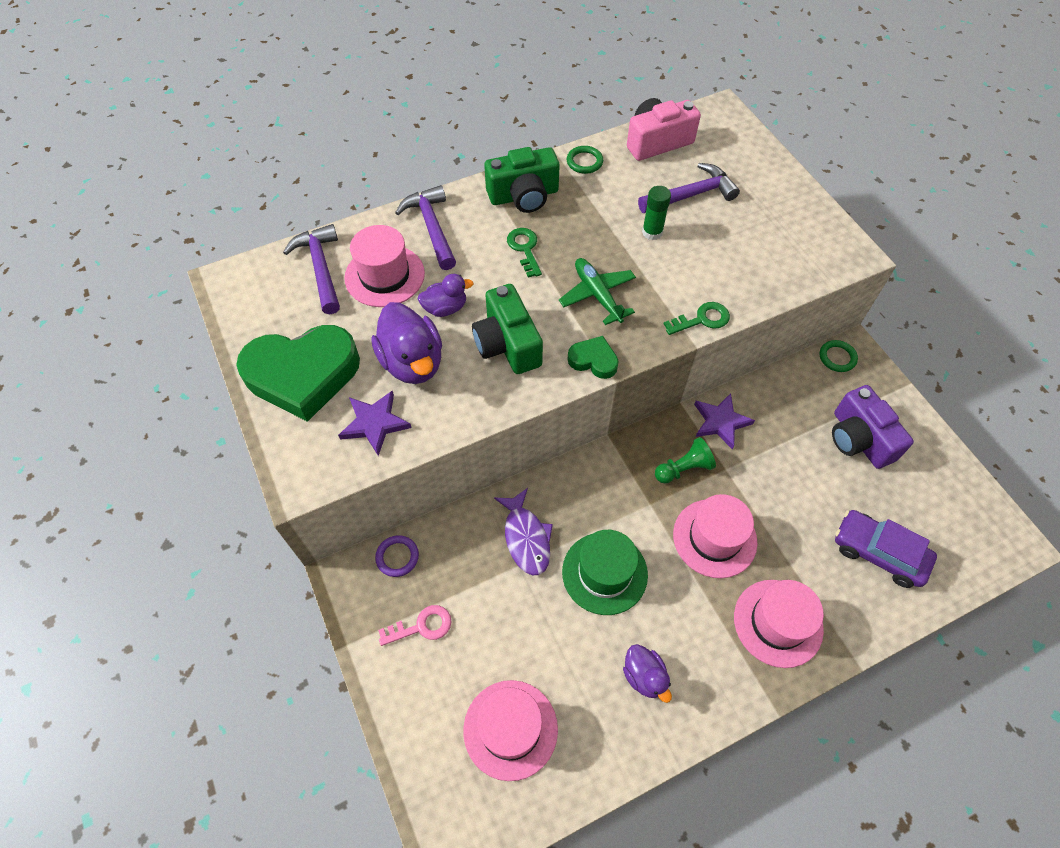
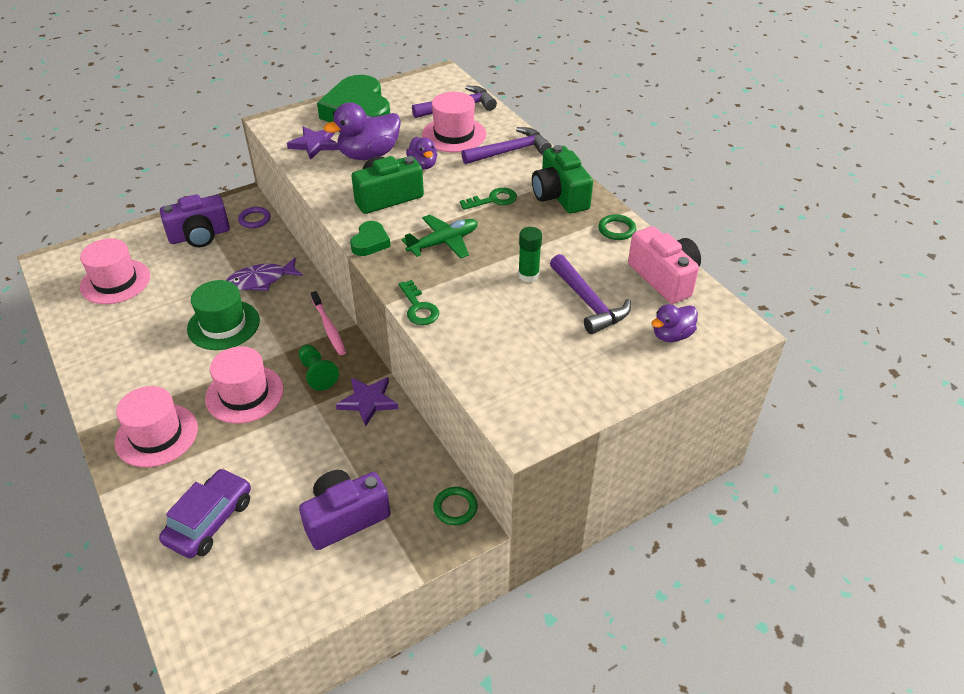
camera: 85 degrees right, 15 degrees down
pink key [378,605,452,646] -> purple camera [160,194,230,247]
purple duck [623,644,672,703] -> purple duck moved to [651,304,698,342]
none -> pink toothbrush [311,291,346,355]

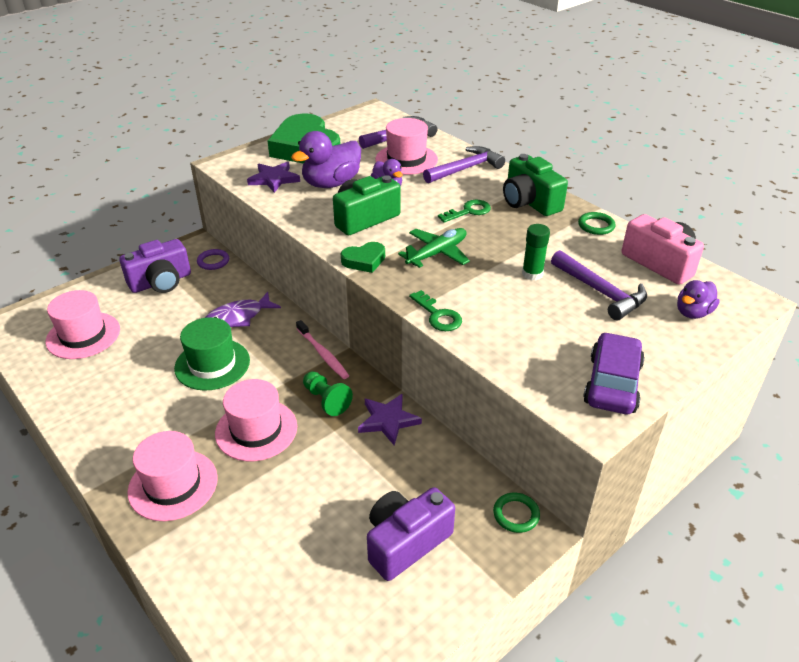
camera: 10 degrees left, 5 degrees down
purple car [159,468,251,558] -> purple car moved to [583,332,645,414]
green heart [350,221,391,256] -> green heart turned 60 degrees clockwise [341,242,385,273]

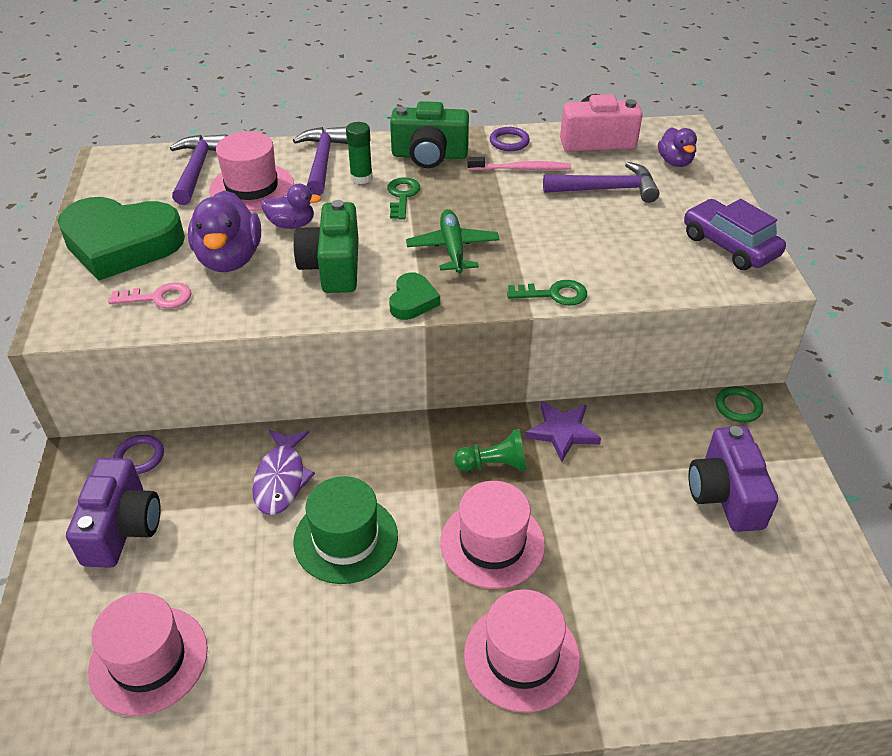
camera: 55 degrees left, 5 degrees up
purple star [247,162,300,193] -> pink key [108,282,192,309]
pink toothbrush [296,320,349,379] -> pink toothbrush moved to [468,157,571,170]
green glue stick [522,224,550,280] -> green glue stick moved to [346,122,373,184]
green ring [578,212,616,235] -> purple ring [490,127,530,151]

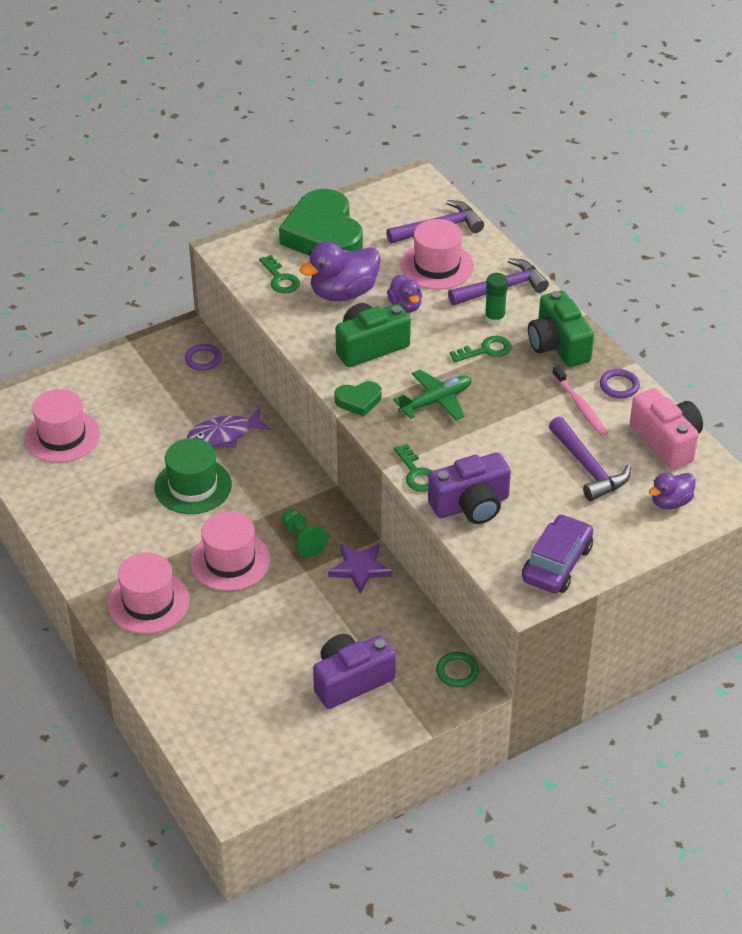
camera: 65 degrees right, 0 degrees up
purple camera [66,458,161,568] -> purple camera moved to [428,452,511,524]
pink key [108,282,192,309] -> green key [259,255,300,293]

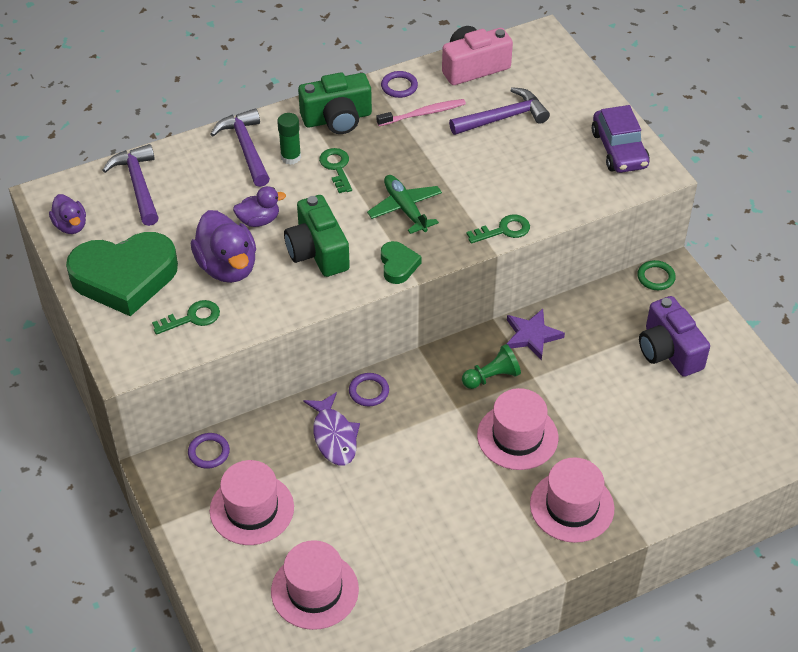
camera: 85 degrees left, 5 degrees up
green hat [154,438,232,514] -> none
pink hat [400,219,474,290] -> pink hat moved to [210,460,294,545]
purple camera [428,452,511,524] -> none
purple car [522,514,593,593] -> purple car turned 135 degrees counterclockwise [592,105,650,173]
purple duck [649,473,696,509] -> purple duck moved to [49,194,86,234]
none -> purple ring [349,373,389,407]

